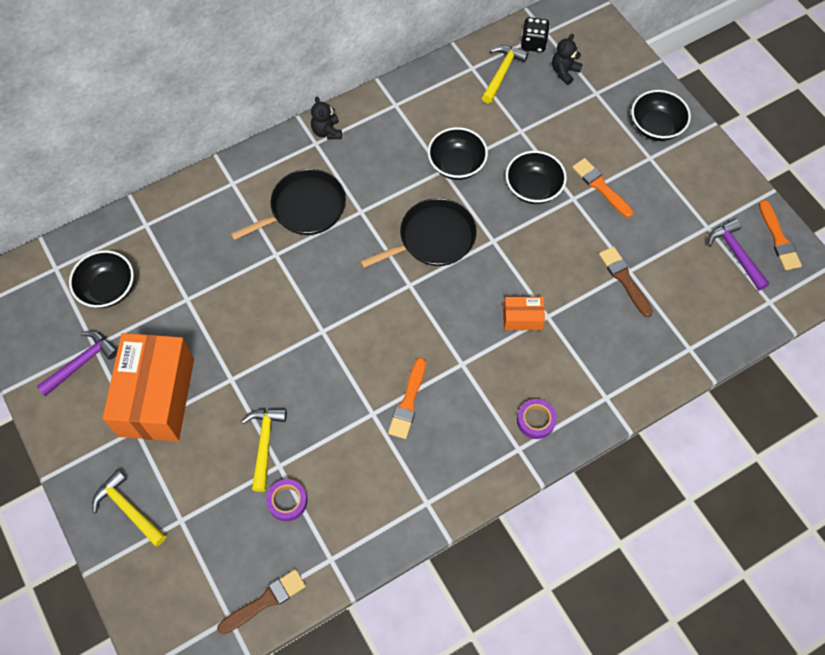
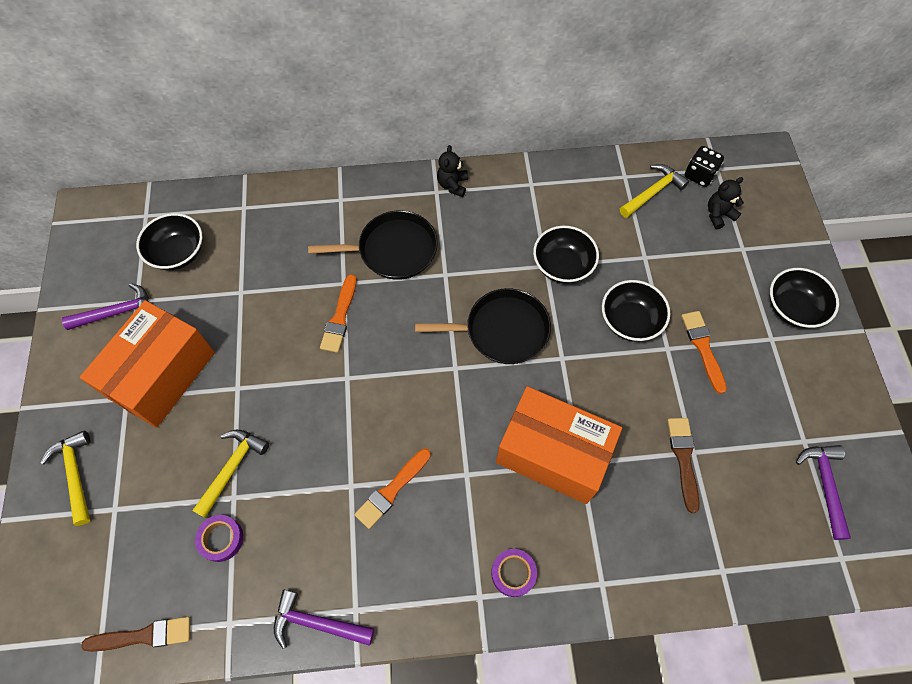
camera: 25 degrees right, 0 degrees up
orange box [503,297,545,330] -> orange box [496,386,622,504], size x2.25
orange brush [759,200,802,271] -> orange brush moved to [320,274,357,353]
none -> purple hammer [274,590,374,649]

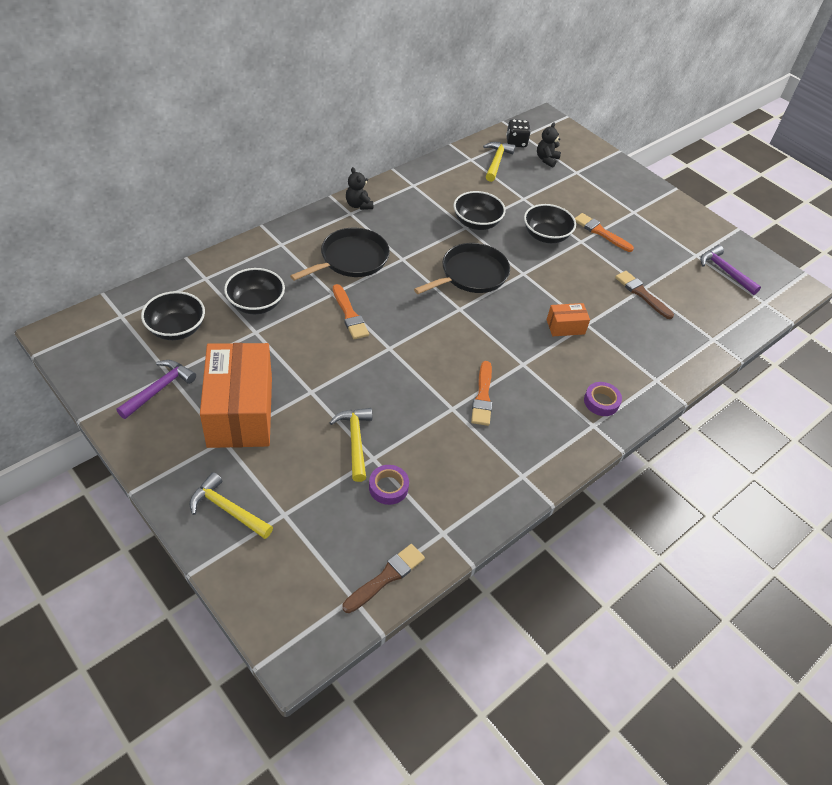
camera: 40 degrees left, 15 degrees down
purple hammer [274,590,374,649] -> none
orange box [496,386,622,504] -> orange box [547,303,590,336], size x0.44
black bowl [770,268,839,328] -> black bowl moved to [224,268,285,314]

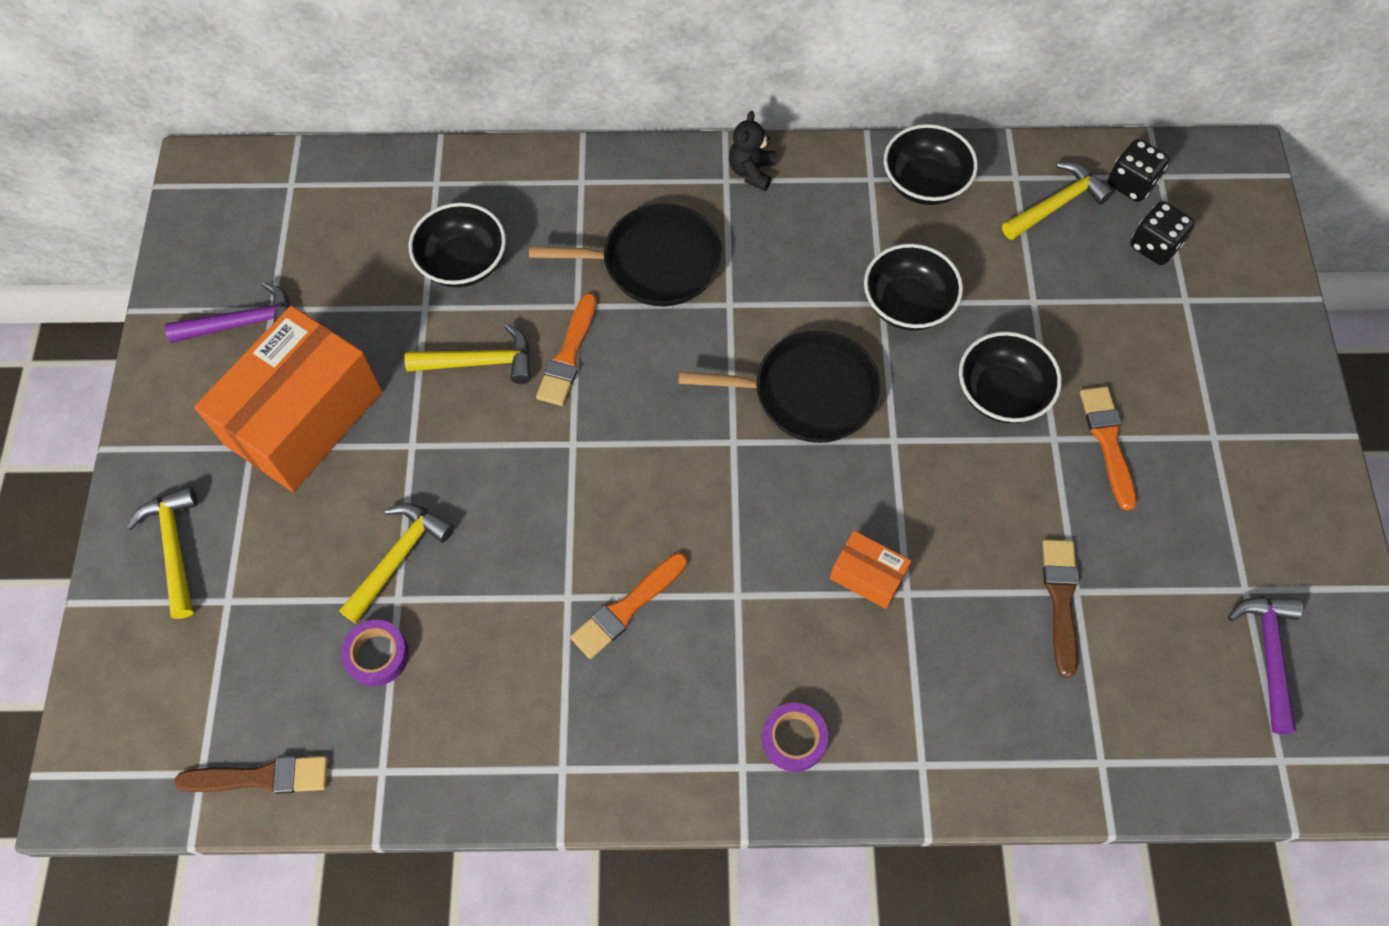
camera: 45 degrees right, 15 degrees up
black bowl [141,291,205,340] -> black bowl moved to [884,124,978,205]
black teddy bear [537,123,561,168] -> black dice [1130,201,1194,265]
none -> yellow hammer [404,324,531,384]

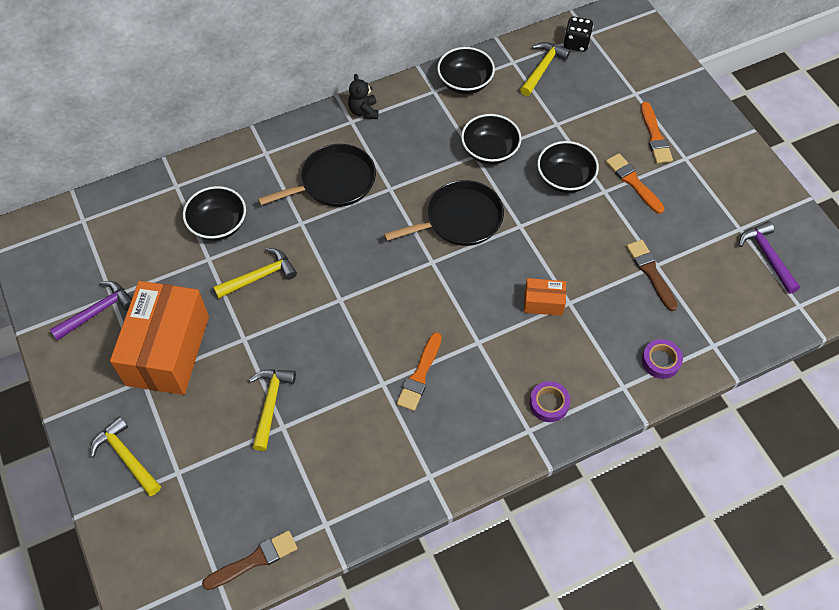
camera: 25 degrees left, 5 degrees down
purple tape [341,620,409,686] -> purple tape moved to [642,339,683,379]
orange brush [536,293,597,406] -> orange brush moved to [641,102,673,164]
black dice [1130,201,1194,265] -> none

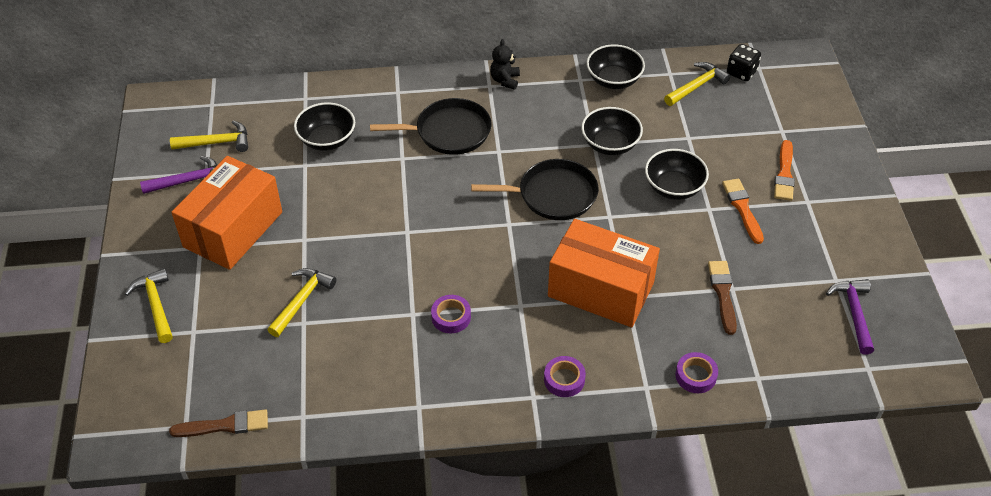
camera: 20 degrees right, 10 degrees down
yellow hammer [213,248,297,298] -> yellow hammer moved to [170,120,248,152]
orange brush [397,332,442,411] -> purple tape [431,295,471,333]
orange box [524,278,566,316] -> orange box [548,219,660,327], size x2.25

